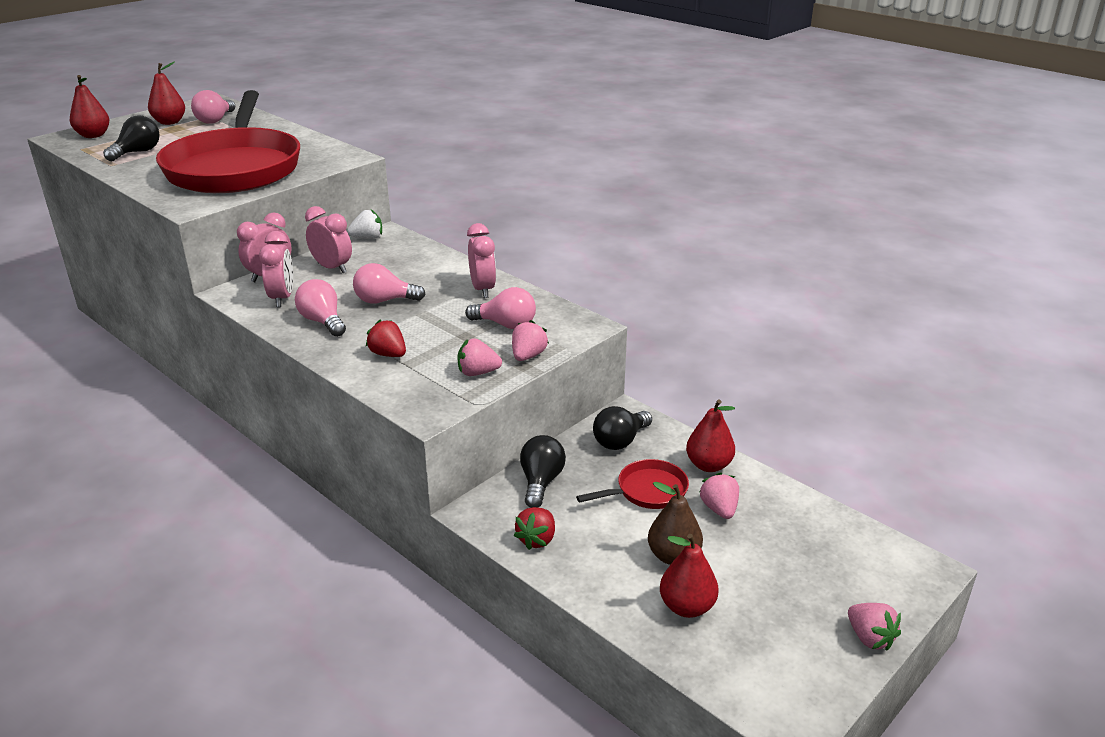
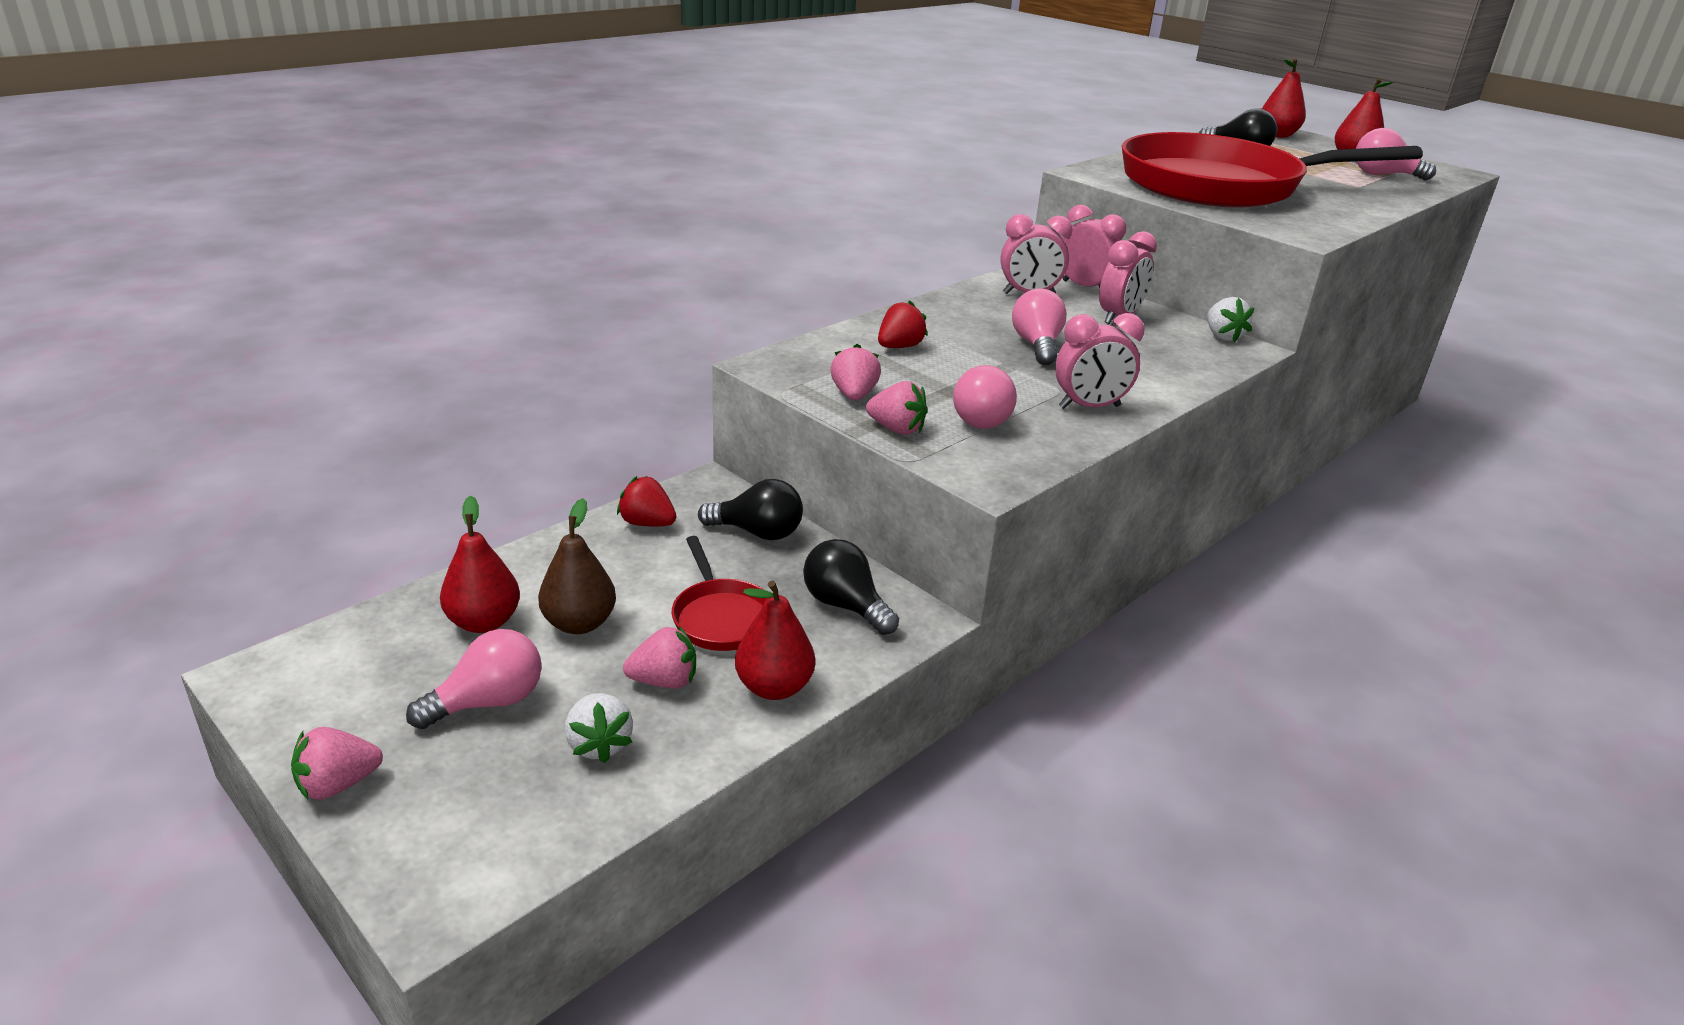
camera: 90 degrees right, 0 degrees up
pink light bulb [295,279,346,337] -> pink light bulb moved to [406,629,542,729]
none -> white strawberry [565,693,633,763]

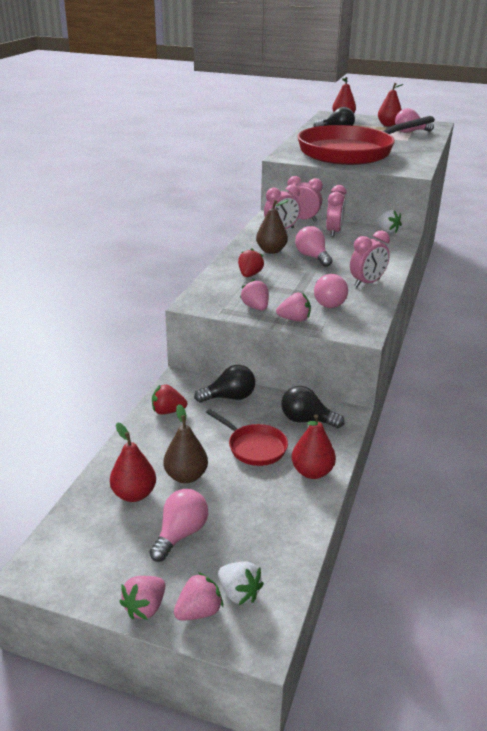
camera: 25 degrees left, 0 degrees up
white strawberry [565,693,633,763] -> white strawberry moved to [218,561,264,605]
pink strawberry [623,626,696,689] -> pink strawberry moved to [174,572,223,620]
none -> brown pear [256,200,289,254]

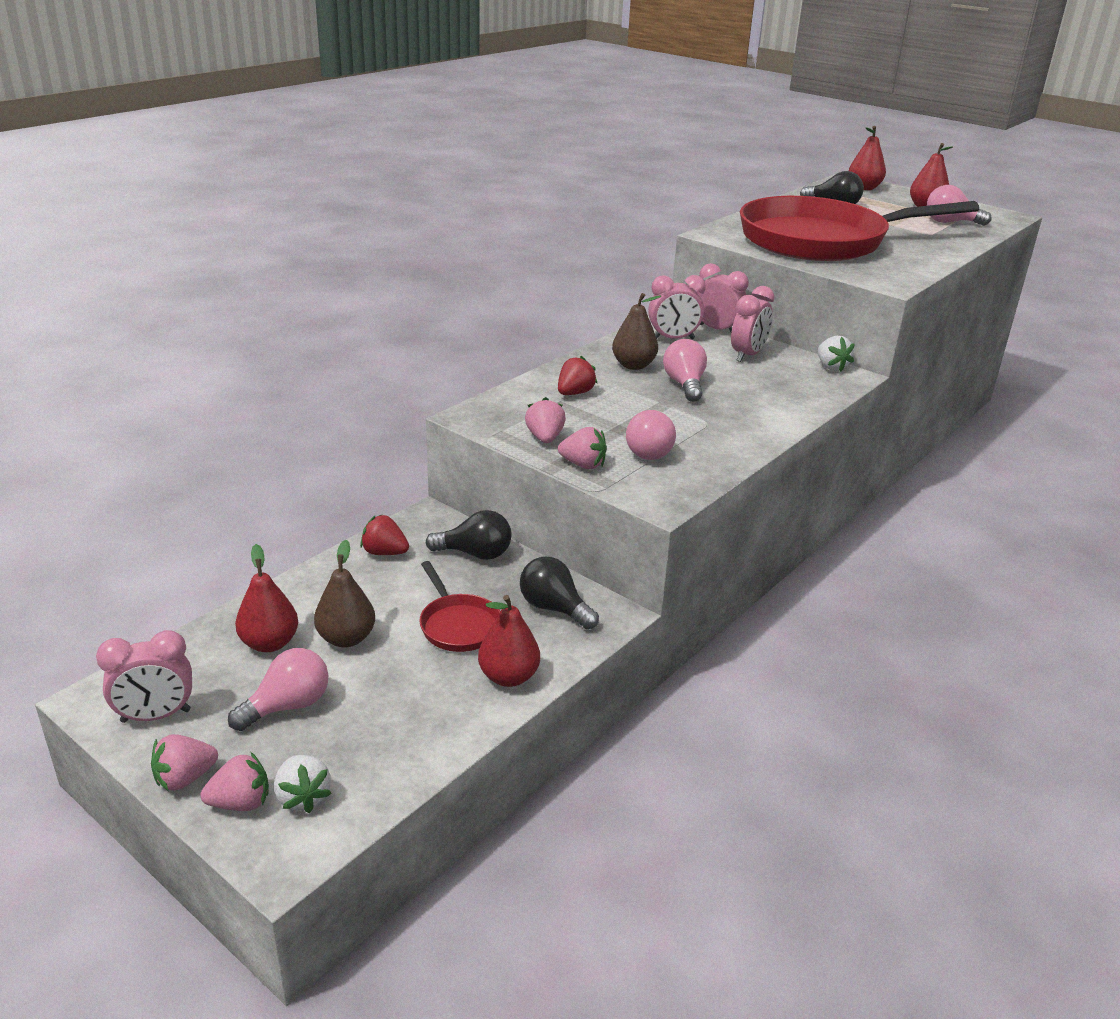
camera: 20 degrees right, 0 degrees up
pink clock [350,230,390,287] -> pink clock moved to [96,630,192,723]

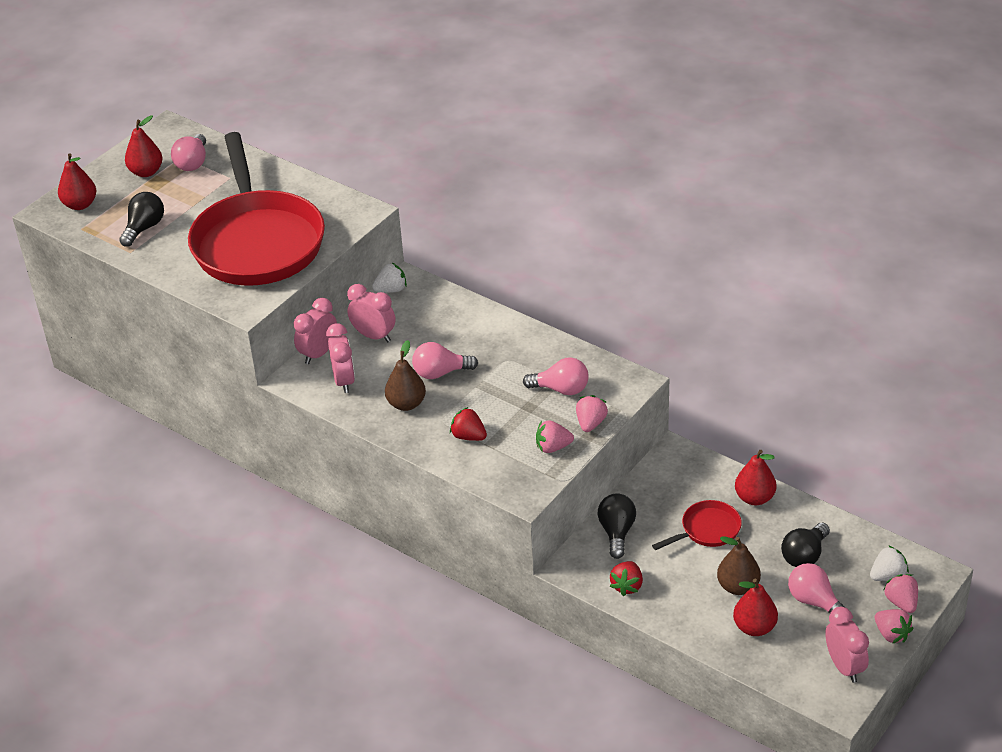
camera: 90 degrees left, 10 degrees up
black light bulb [520,557,599,629] -> black light bulb moved to [781,522,830,567]

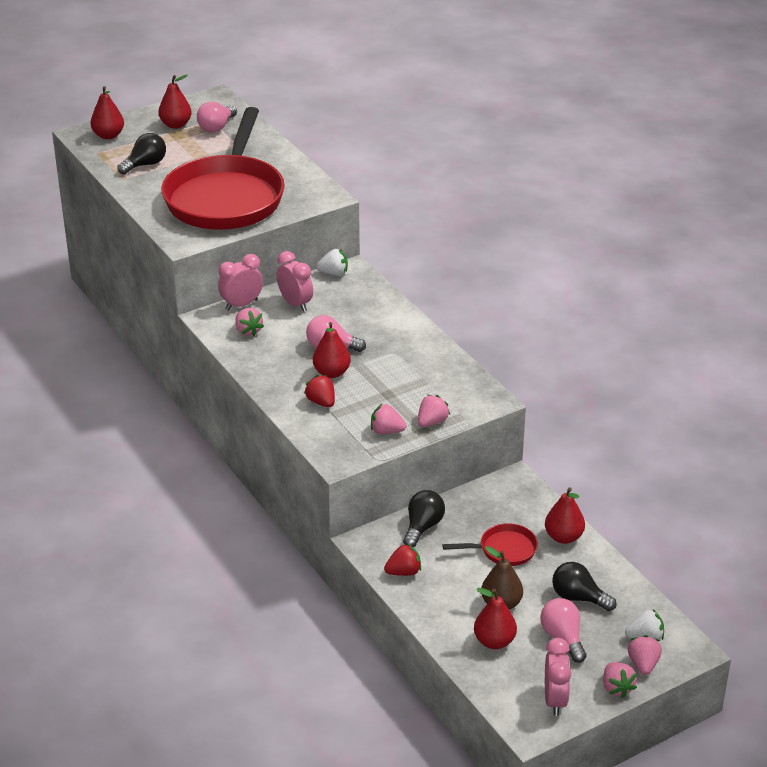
camera: 20 degrees right, 5 degrees down
pink clock [326,323,355,393] -> pink strawberry [235,308,264,336]
brown pear [385,340,426,411] -> none
pink light bulb [523,357,589,395] -> none
red strawberry [610,561,643,596] -> red strawberry turned 150 degrees counterclockwise [384,543,421,576]
black light bulb [781,522,830,567] -> black light bulb turned 60 degrees clockwise [552,562,617,611]
none -> red pear [313,322,351,378]

